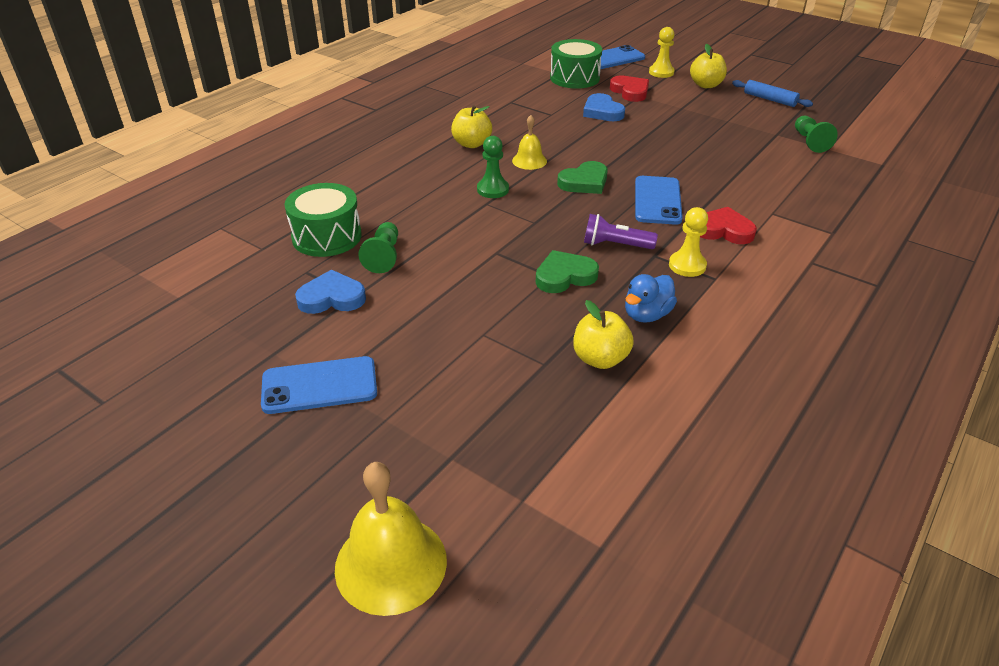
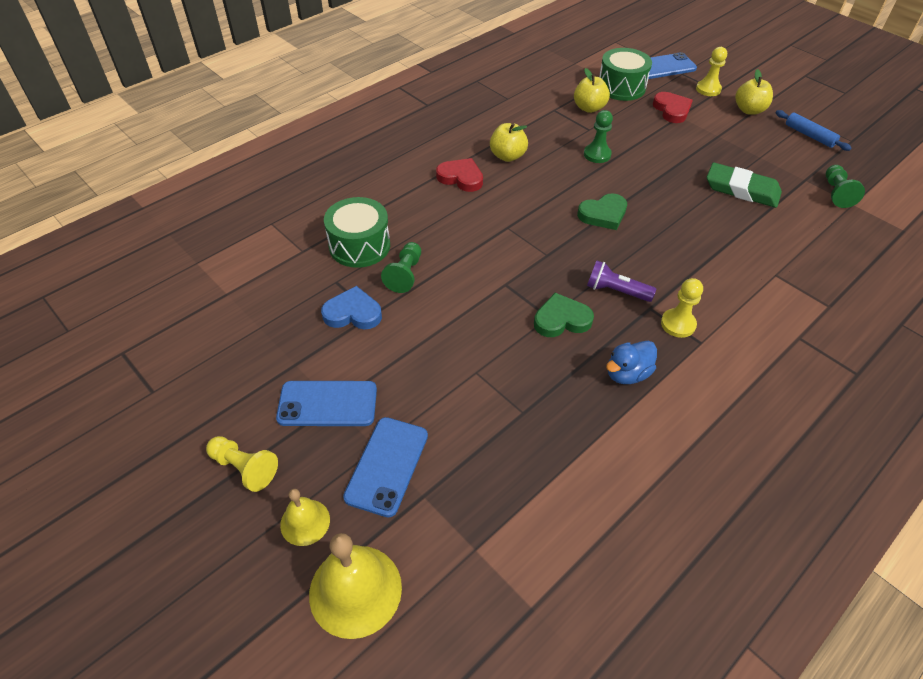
camera: 10 degrees right, 10 degrees up
green pawn [477,136,509,198] -> green pawn moved to [584,110,613,163]
yellow bell [512,115,547,170] -> yellow bell moved to [280,489,330,546]
yellow apple [573,300,634,369] -> yellow apple moved to [574,68,610,113]
blue heart [583,93,625,121] -> none
blue phone [635,176,683,225] -> blue phone moved to [343,417,428,517]
red heart [700,207,757,244] -> red heart moved to [436,158,483,192]
none -> yellow pawn [206,436,278,492]
none -> green eraser [707,163,782,208]

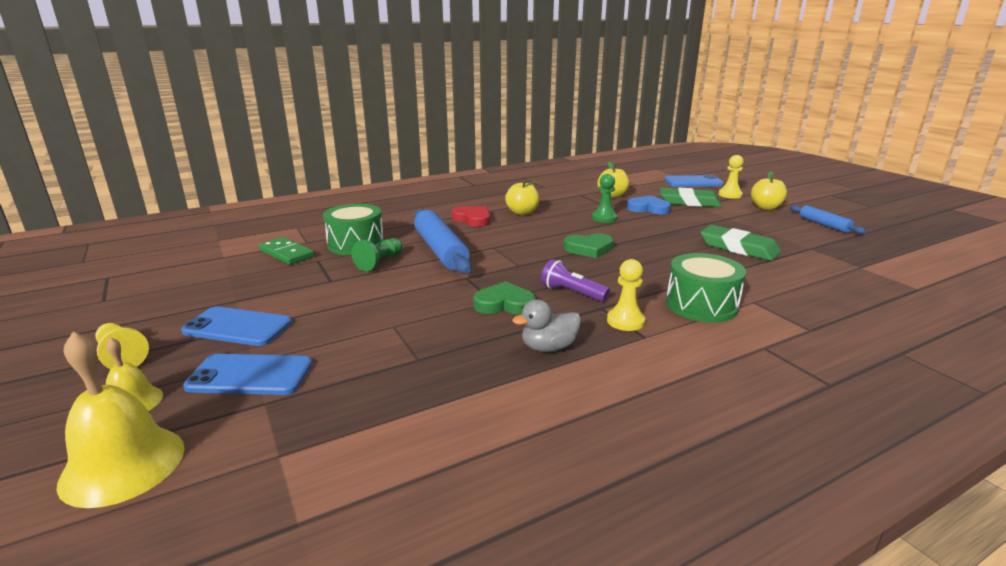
camera: 15 degrees right, 25 degrees down
blue heart [321,286,382,329] -> blue heart moved to [627,195,671,214]
blue phone [343,417,428,517] -> blue phone turned 60 degrees clockwise [183,354,312,395]
green drum [599,48,652,101] -> green drum moved to [666,253,746,322]
blue duck [606,341,657,384] -> grey duck [512,299,581,352]
red heart [652,92,693,123] -> green eraser [660,188,722,207]
green pawn [826,165,865,208] -> none
none -> green domino [259,237,314,265]
none -> blue rolling pin [414,209,472,274]

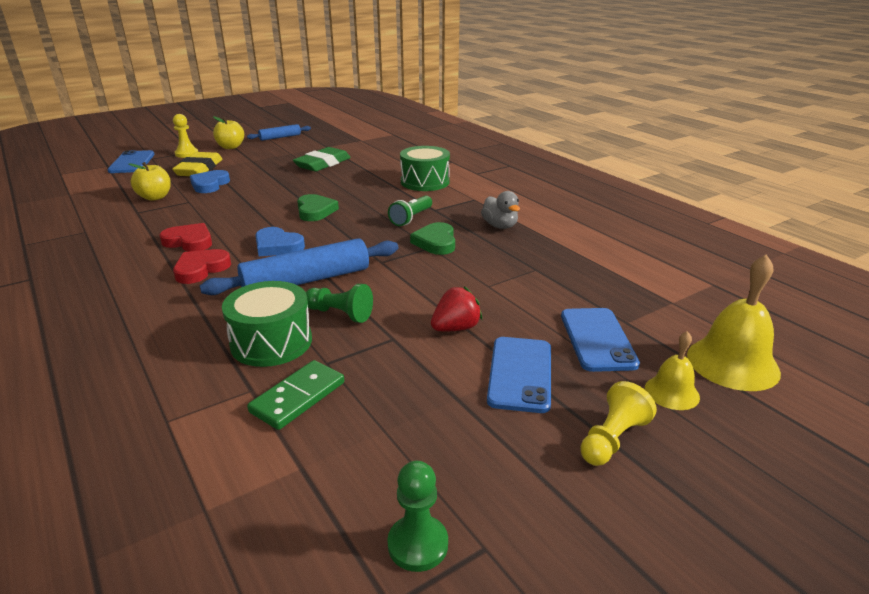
camera: 95 degrees left, 5 degrees up
yellow apple [505,180,539,215] -> red heart [159,223,212,252]
purple flashlight [541,259,610,302] -> green flashlight [388,196,432,226]
green pawn [592,174,617,223] -> green pawn moved to [387,461,448,572]
yellow pawn [607,259,645,331] -> none
green eraser [660,188,722,207] -> yellow eraser [172,152,223,176]
none -> blue heart [255,227,305,256]
none -> red strawberry [431,286,482,331]

